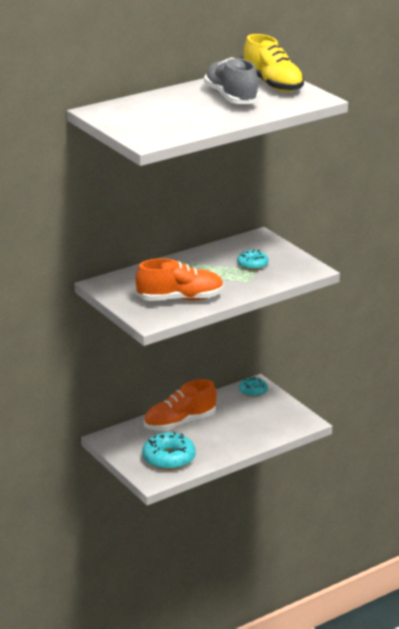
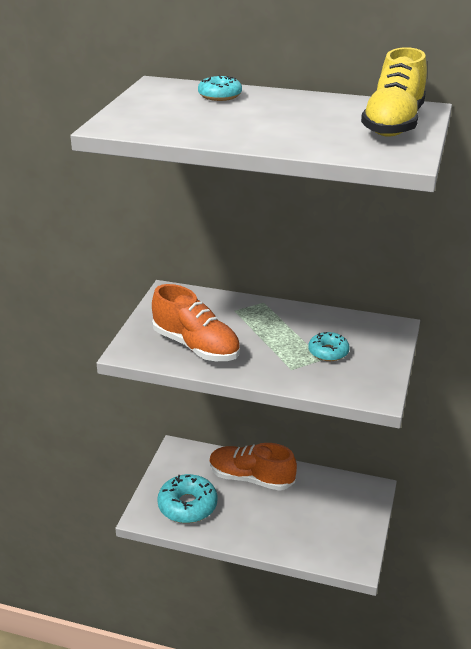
camera: 50 degrees right, 5 degrees up
grey shoe [204,57,259,104] -> none
turquoise donut [239,377,268,397] -> turquoise donut moved to [198,75,242,101]

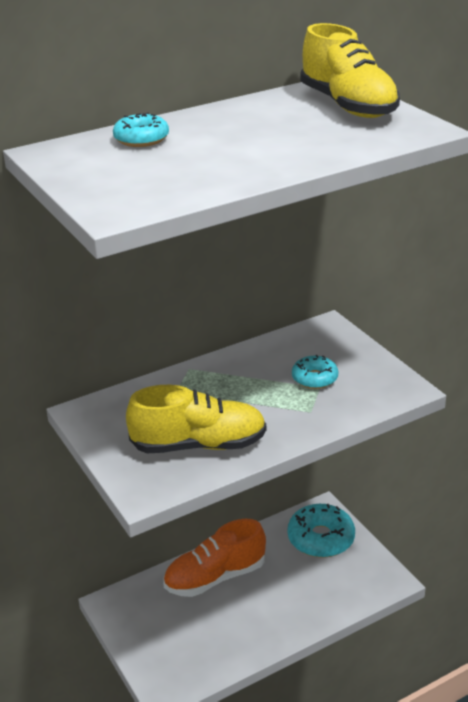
camera: 45 degrees left, 0 degrees up
orange shoe [152,284,240,361] -> yellow shoe [126,385,266,453]
turquoise donut [157,474,218,523] -> turquoise donut moved to [287,504,355,558]

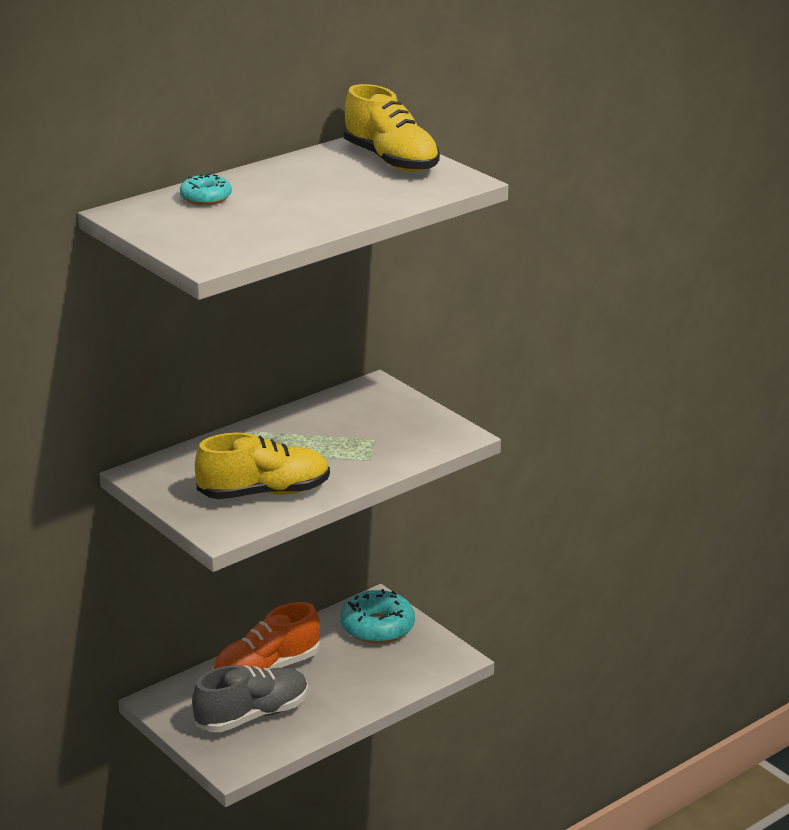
camera: 10 degrees left, 5 degrees down
turquoise donut [292,355,338,389] -> none
none -> grey shoe [192,665,308,732]

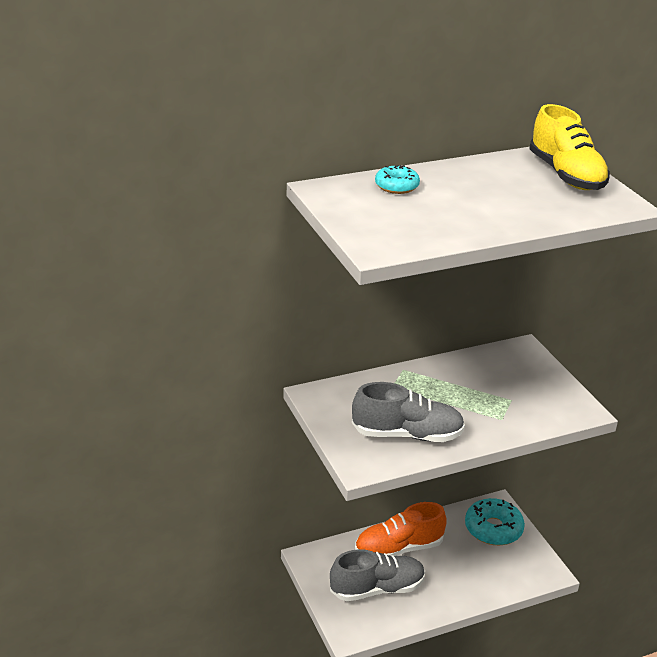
camera: 15 degrees right, 5 degrees up
yellow shoe [195,433,330,499] -> grey shoe [352,382,465,442]

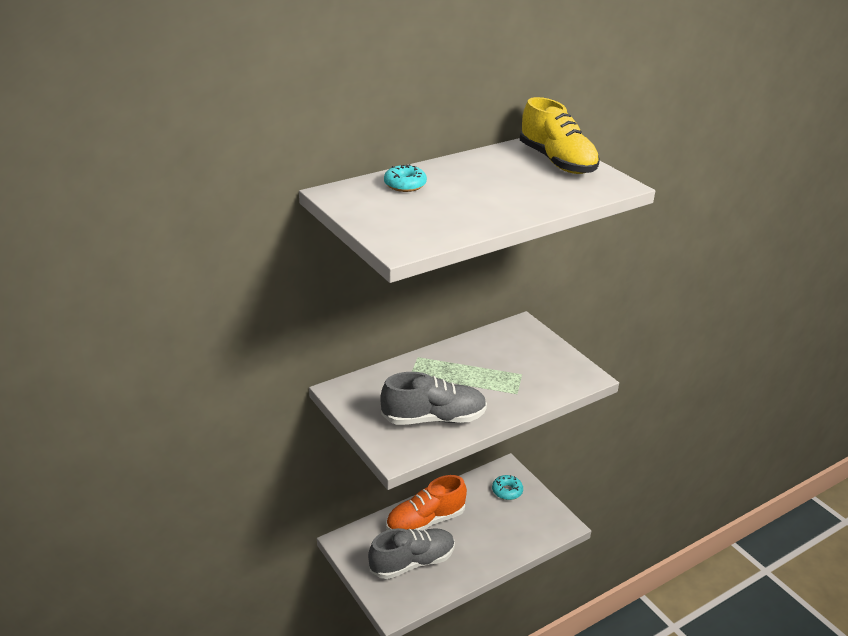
camera: 10 degrees left, 0 degrees up
turquoise donut [465,498,525,545] -> turquoise donut [492,475,523,500], size x0.58

